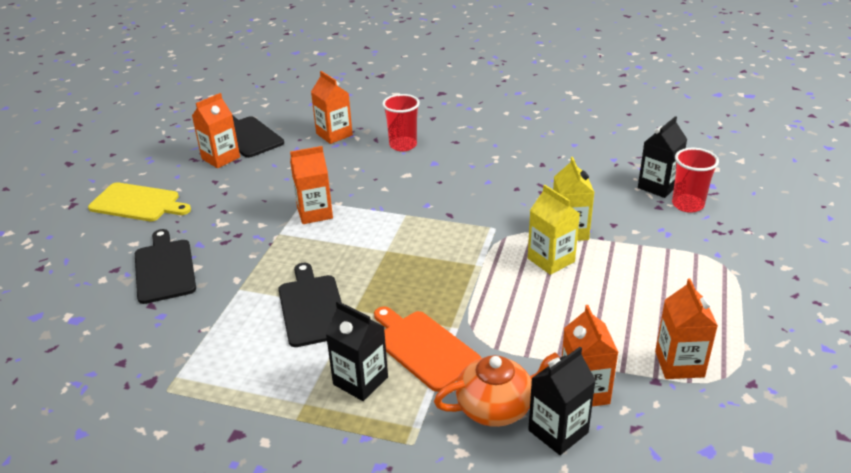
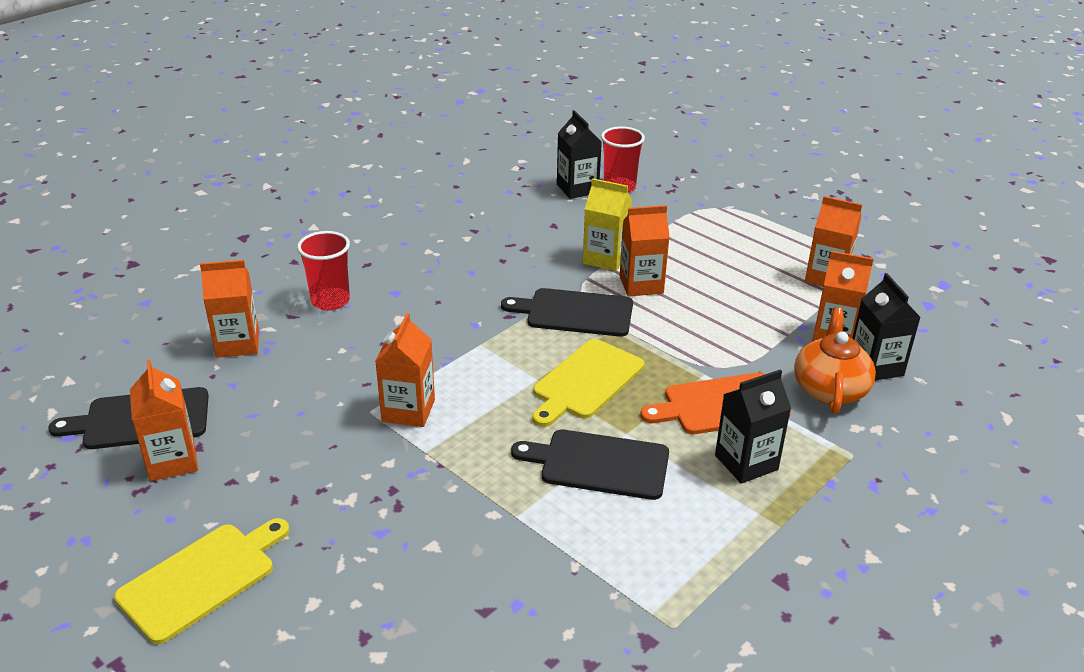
camera: 65 degrees left, 0 degrees up
black cutting board [135,229,196,304] -> black cutting board moved to [501,288,633,337]
yellow carton [528,185,580,275] -> orange carton [620,205,670,297]
none -> yellow cutting board [532,339,645,427]

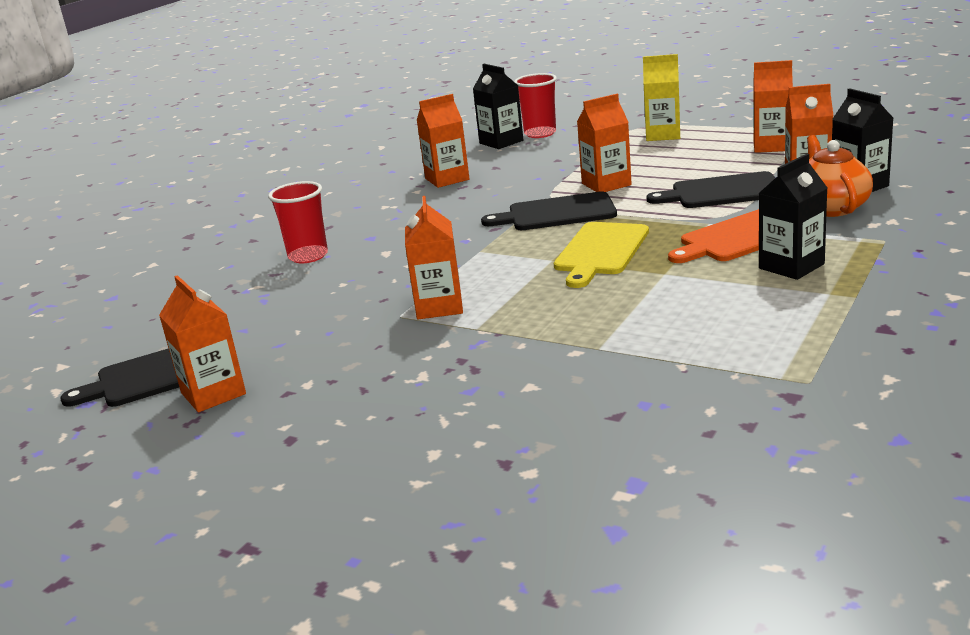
camera: 10 degrees left, 10 degrees down
yellow cutting board [114,518,289,644] -> none
orange carton [200,260,259,358] -> orange carton moved to [417,94,470,188]
black cutting board [511,429,669,500] -> black cutting board moved to [647,171,775,208]
yellow carton [583,178,632,271] -> yellow carton moved to [643,54,680,141]

